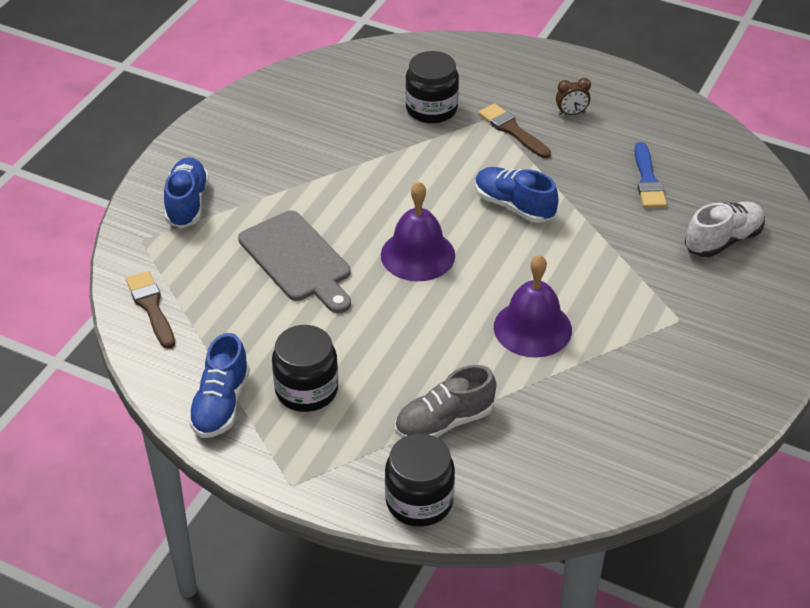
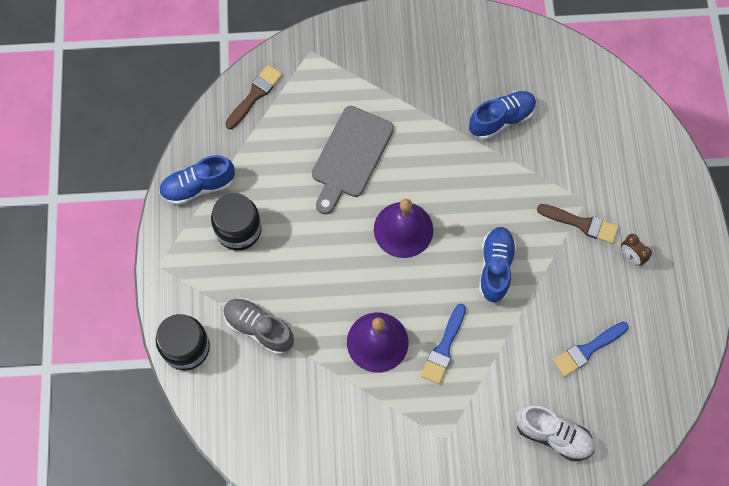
camera: 60 degrees right, 25 degrees up
blue shoe [164,157,209,228] -> blue shoe moved to [469,91,536,140]
black jar [405,51,459,123] -> none
brown brush [478,103,551,158] -> brown brush turned 90 degrees clockwise [537,204,619,244]
none -> blue brush [421,304,466,384]

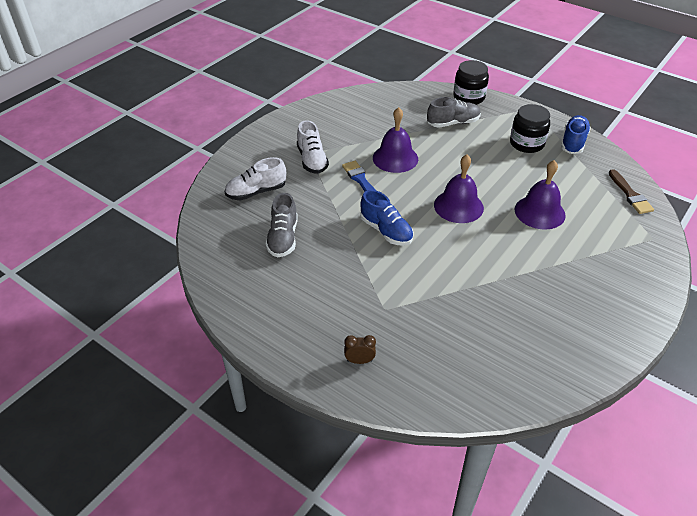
camera: 130 degrees right, 25 degrees down
grey cutting board [312,106,394,214] -> purple bell [515,160,566,230]
blue shoe [469,91,536,140] -> none
brown brush [537,204,619,244] -> none
blue brush [553,322,629,377] -> grey shoe [265,193,298,258]
brown clock [621,234,652,266] -> brown clock moved to [344,335,376,364]
none -> white shoe [297,120,329,174]

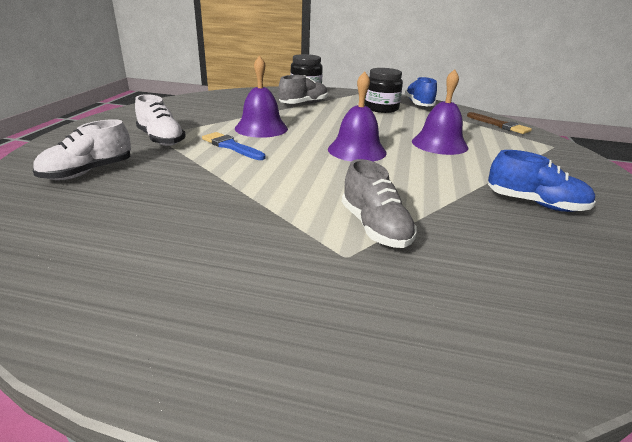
camera: 25 degrees left, 15 degrees down
grey shoe [265,193,298,258] -> grey shoe moved to [342,159,417,248]
brown clock [344,335,376,364] -> none
blue shoe [360,190,414,246] -> blue shoe moved to [488,150,596,212]

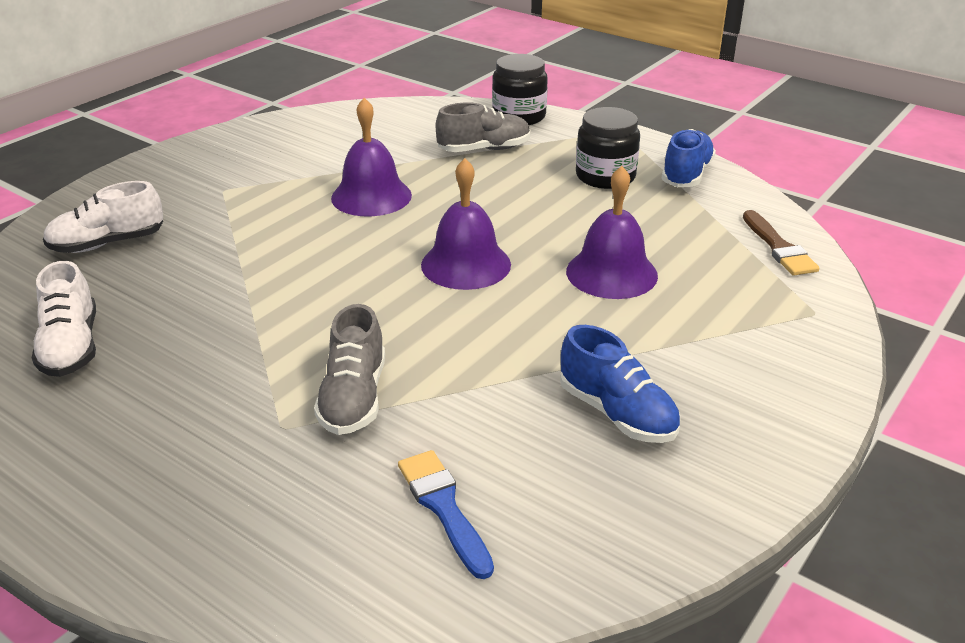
camera: 25 degrees right, 5 degrees up
white shoe [135,94,186,146] -> white shoe moved to [32,261,96,377]
blue brush [202,132,266,160] -> blue brush moved to [398,450,494,579]

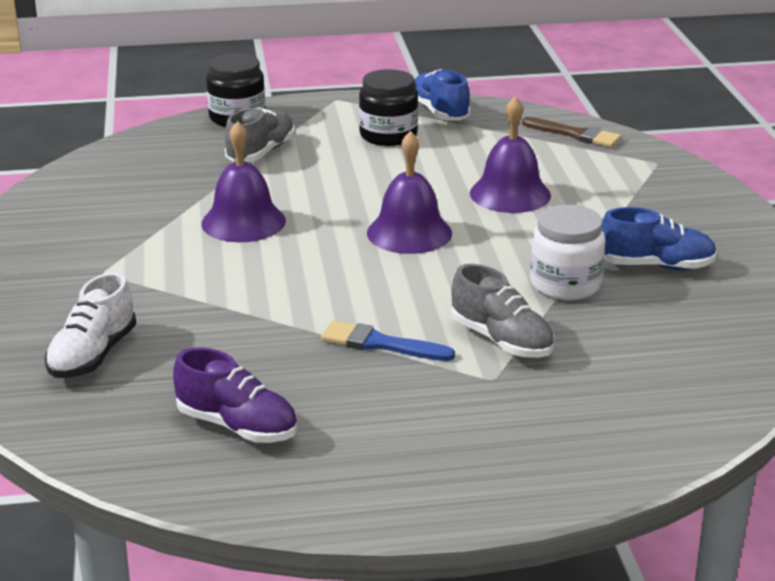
camera: 45 degrees left, 5 degrees down
white shoe [32,261,96,377] -> purple shoe [173,347,298,443]
blue brush [398,450,494,579] -> blue brush moved to [321,321,455,361]
none -> white jar [530,205,606,300]

